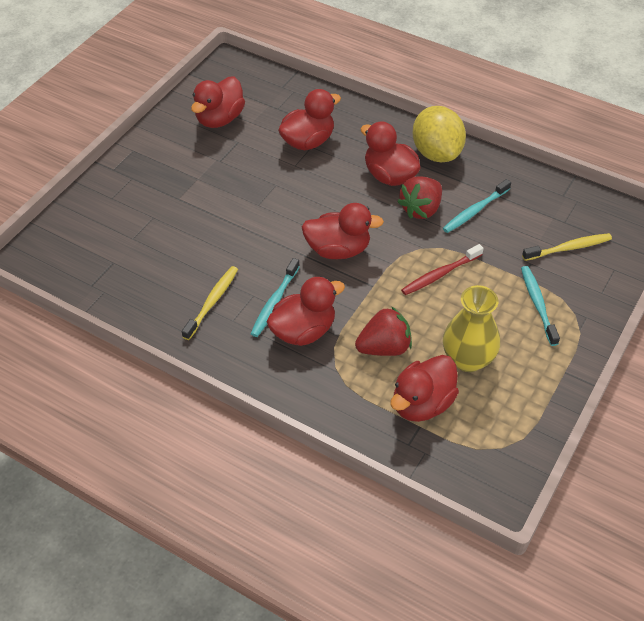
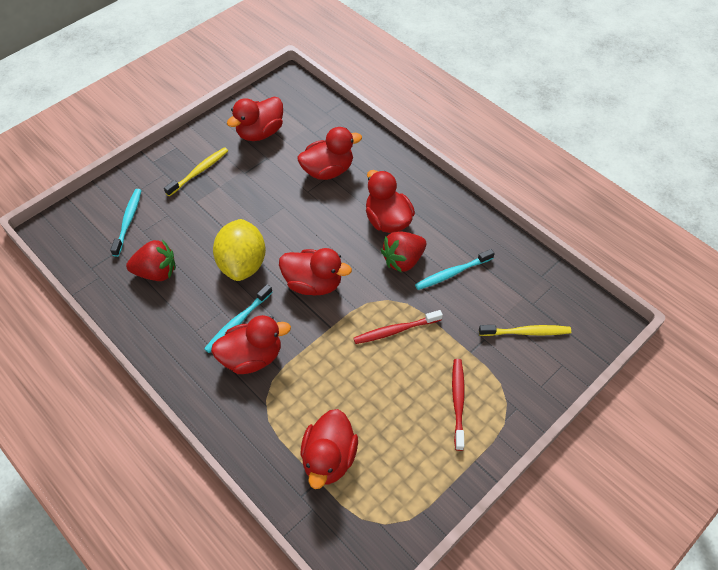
camera: 15 degrees right, 5 degrees up
yellow toothbrush [182,266,238,340] -> yellow toothbrush moved to [164,147,228,196]
red strawberry [355,306,412,356] -> red strawberry moved to [126,239,176,281]
red duck [390,355,459,422] -> red duck turned 45 degrees counterclockwise [301,409,358,489]
yellow lemon [413,106,466,162] -> yellow lemon moved to [213,219,266,281]
yellow vase [443,285,500,372] -> none
turquoise toothbrush [521,266,560,346] -> turquoise toothbrush moved to [110,189,142,257]
none -> red toothbrush [452,359,465,451]

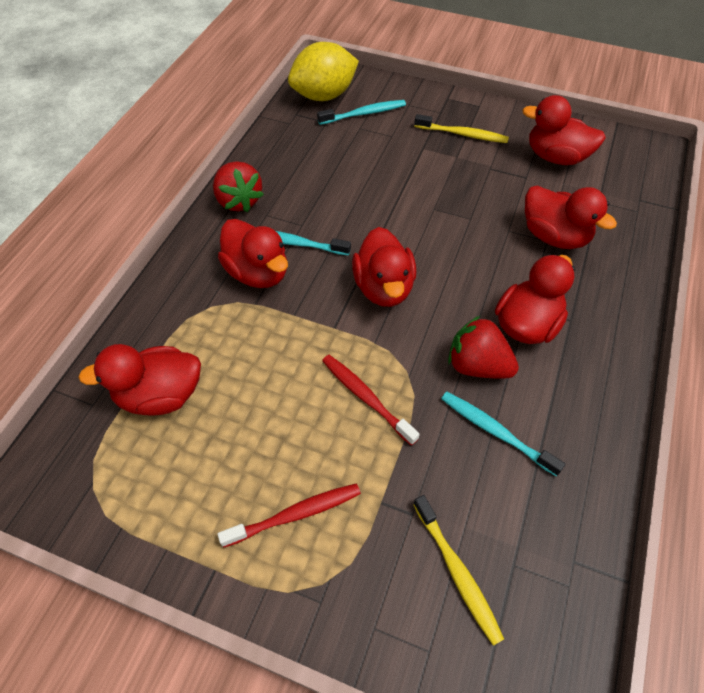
camera: 65 degrees right, 0 degrees up
red strawberry [126,239,176,281] -> red strawberry moved to [213,161,264,212]
yellow lemon [213,219,266,281] -> yellow lemon moved to [288,42,359,101]

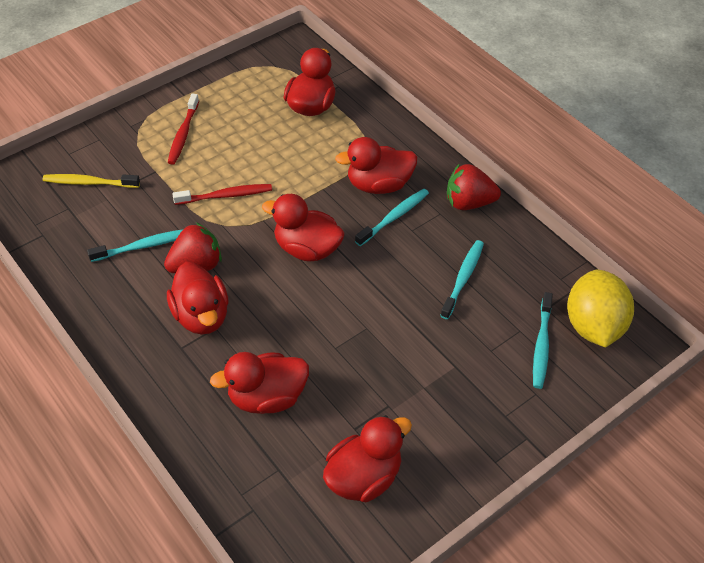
camera: 120 degrees right, 5 degrees down
yellow toothbrush [414,114,509,143] -> none
none -> turquoise toothbrush [440,240,484,319]

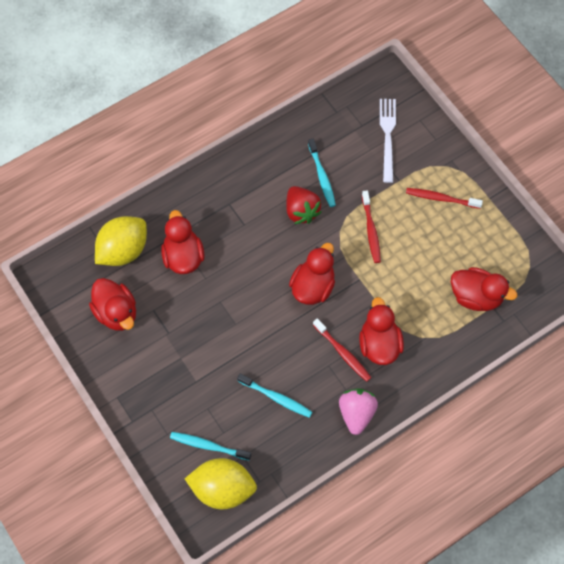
camera: 95 degrees right, 15 degrees up
yellow toothbrush [43,174,140,188] -> white fork [380,99,396,183]
red duck [167,262,229,335] -> none
turquoise toothbrush [355,189,429,246] -> red toothbrush [313,318,372,382]
red strawberry [447,163,501,210] -> pink strawberry [339,388,378,435]
none -> yellow lemon [95,216,147,266]

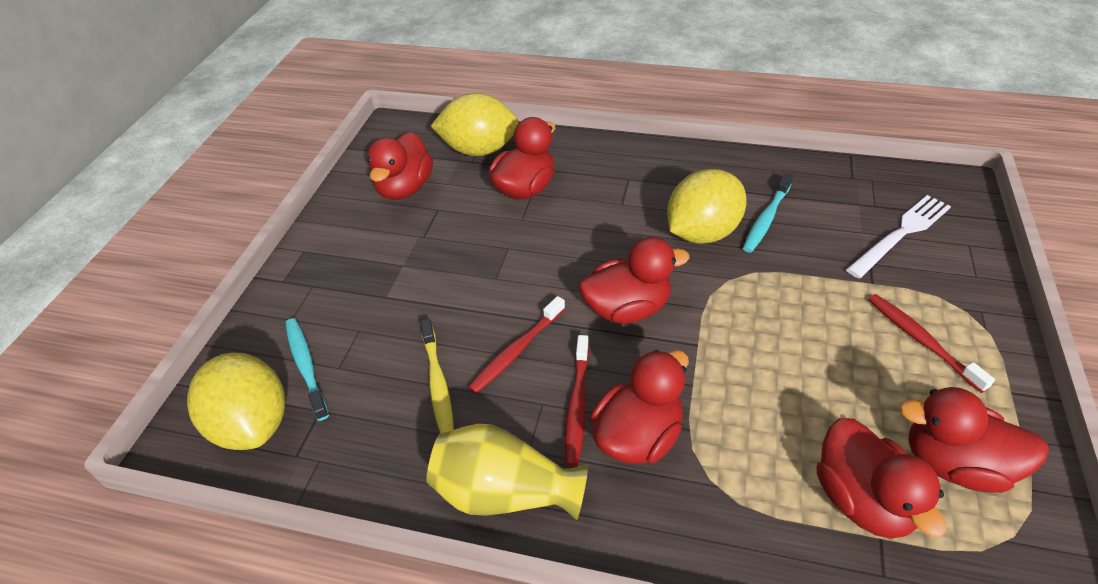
camera: 50 degrees right, 20 degrees down
turquoise toothbrush [237,373,312,418] -> yellow toothbrush [420,319,454,433]
red strawberry [286,186,322,224] -> yellow lemon [667,169,747,244]
pink strawberry [339,388,378,435] -> yellow vase [426,424,588,520]
red toothbrush [362,190,381,263] -> red toothbrush moved to [468,296,565,394]
none -> red duck [899,387,1049,493]

